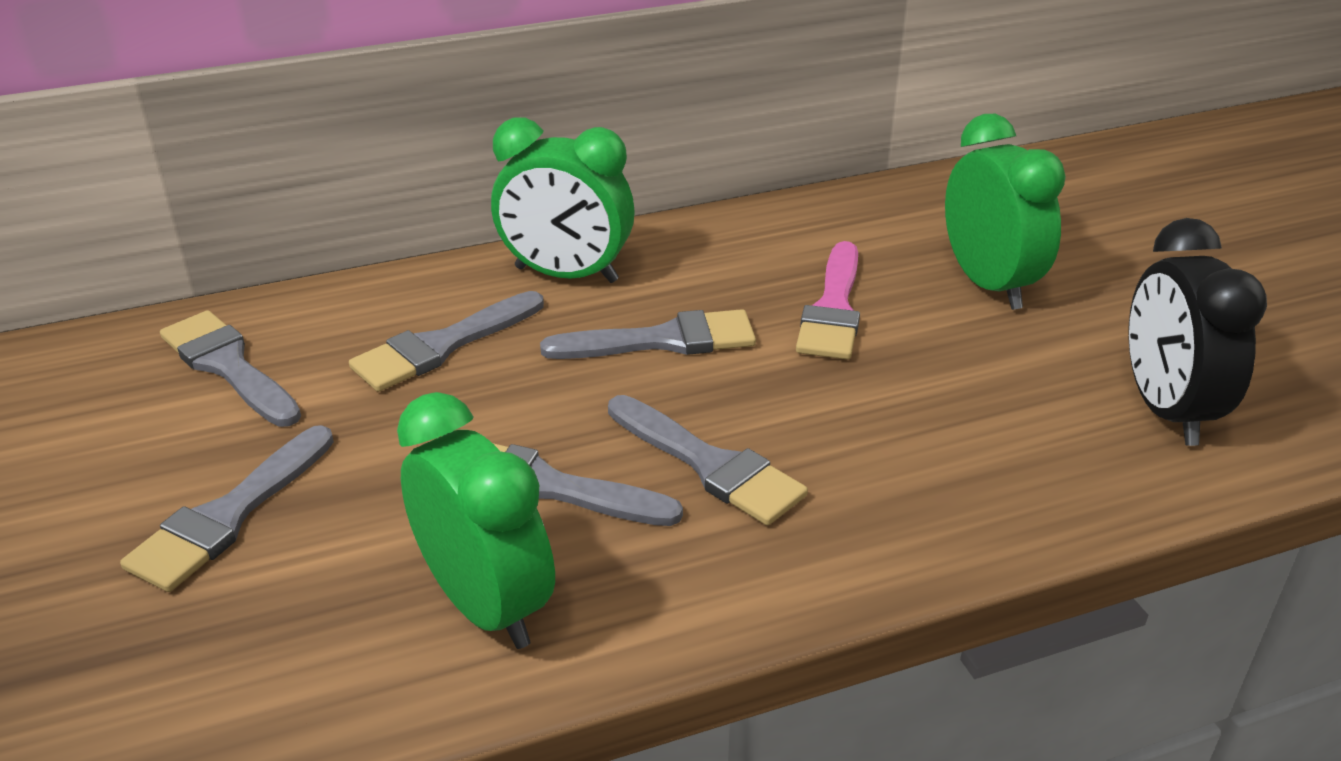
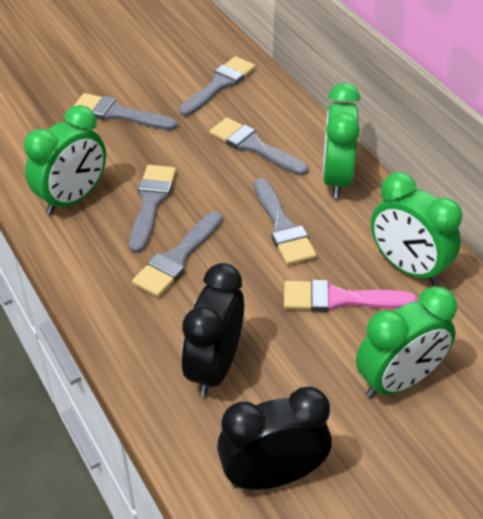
camera: 80 degrees right, 10 degrees up
none -> black clock [182,263,244,397]
none -> green clock [371,172,462,285]

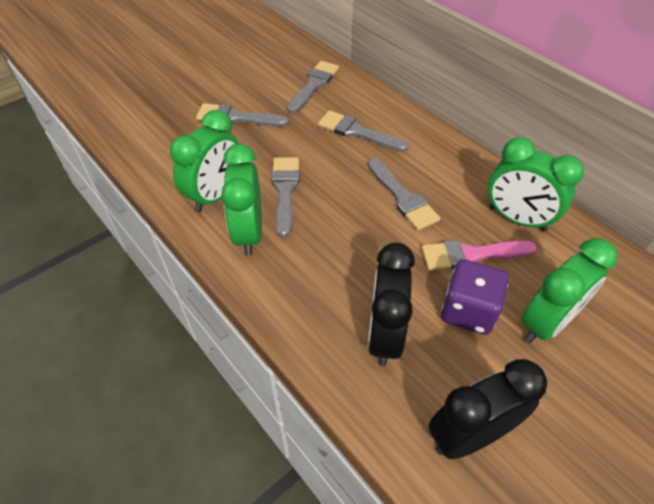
camera: 10 degrees left, 5 degrees up
grey brush [132,211,222,297] -> none
green clock [323,83,360,198] -> green clock moved to [221,144,262,256]
none -> purple dice [441,259,509,335]

